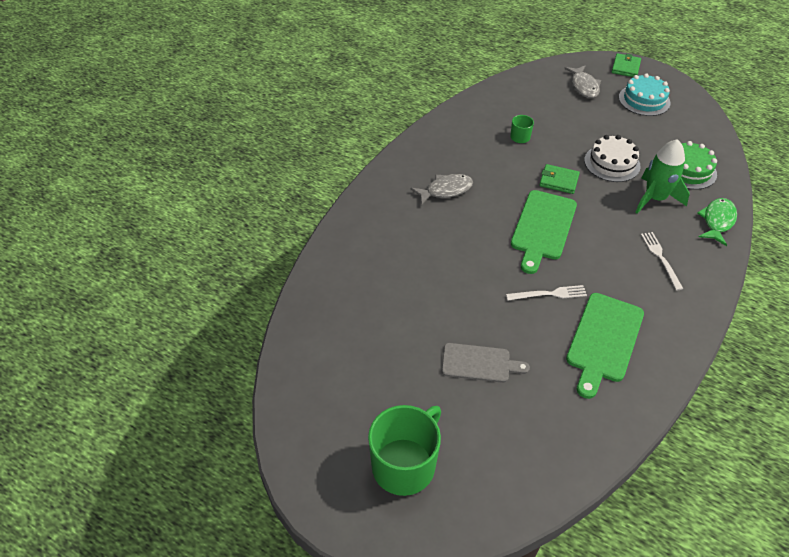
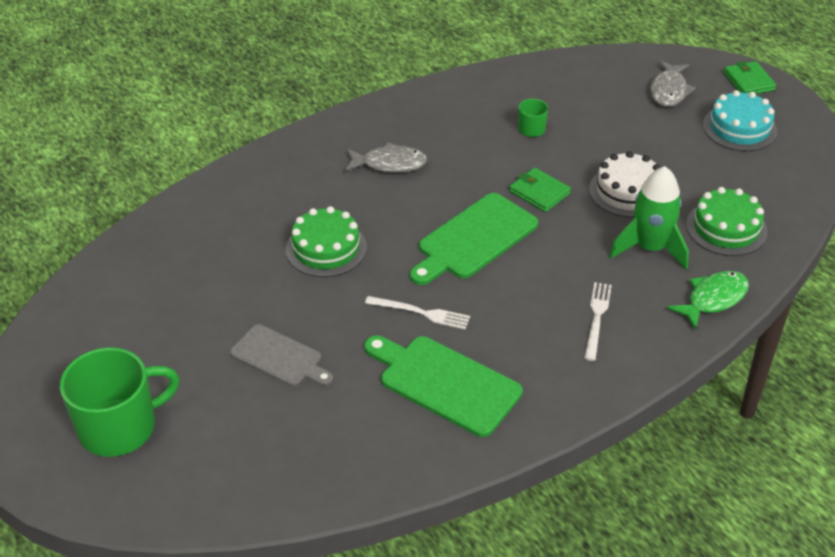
camera: 25 degrees right, 5 degrees down
green cutting board [566,293,644,399] -> green cutting board turned 75 degrees clockwise [364,335,523,437]
green wallet [611,53,641,77] -> green wallet turned 60 degrees counterclockwise [724,61,776,94]
none -> green cake [286,206,367,277]

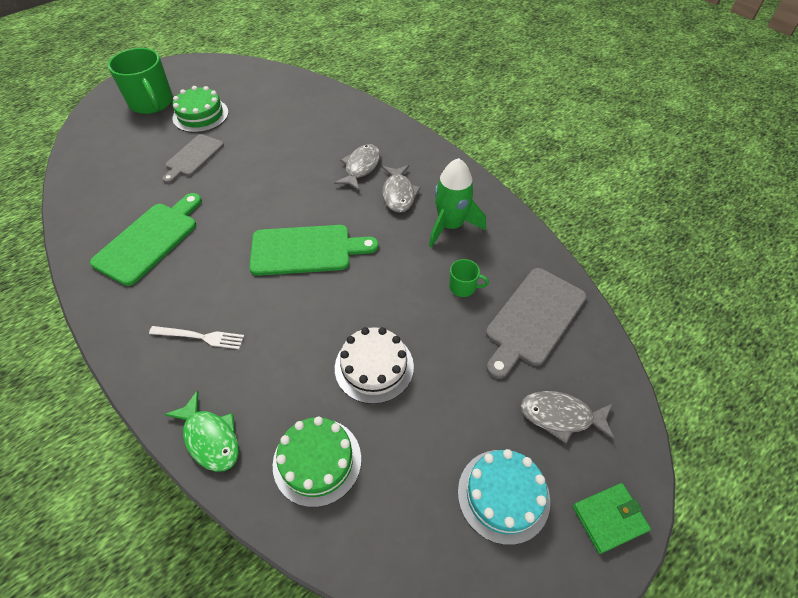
camera: 85 degrees right, 10 degrees up
green cake [286,206,367,277] -> green cake moved to [173,86,229,133]
white fork [365,296,470,330] -> none
green cutting board [410,193,538,285] -> green cutting board turned 135 degrees clockwise [249,225,379,276]
green wallet [509,168,571,212] -> none
green rocket [609,166,689,270] -> green rocket moved to [429,158,486,247]
none -> grey fish [334,144,380,191]
none -> grey cutting board [486,268,587,379]

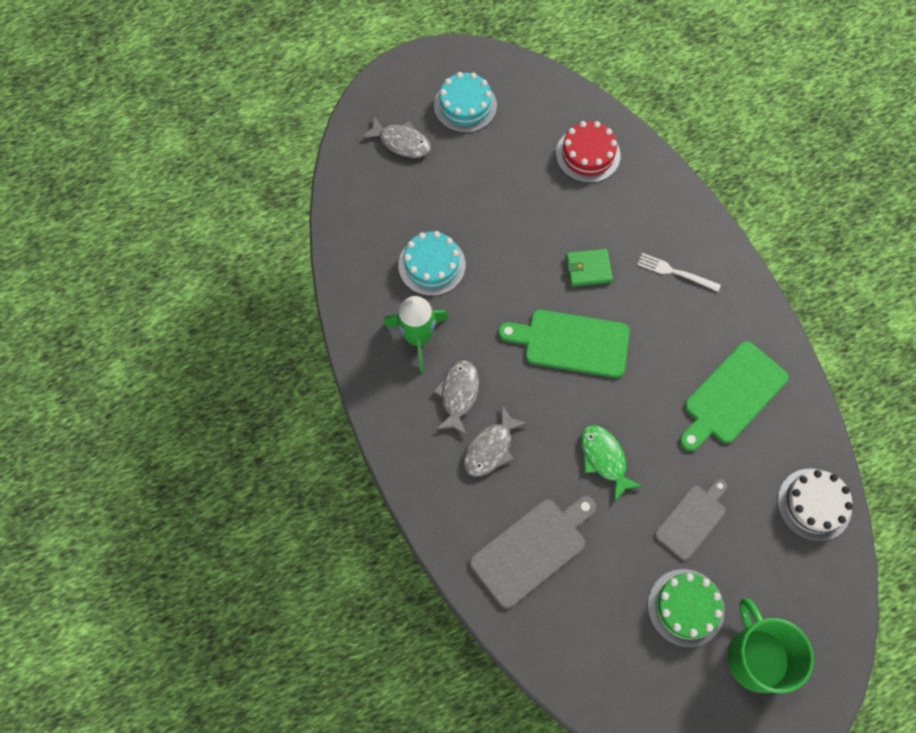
camera: 165 degrees left, 15 degrees up
green fish [164,390,239,472] -> green fish moved to [581,425,643,502]
green cake [273,417,361,507] -> red cake [556,121,620,183]
white cake [335,327,414,404] -> white cake moved to [777,469,853,541]
green mug [449,259,489,297] -> turquoise cake [398,231,466,296]
grey cutting board [486,268,587,379] -> grey cutting board moved to [470,496,596,608]
green wallet [573,483,651,554] -> green wallet moved to [566,249,613,286]

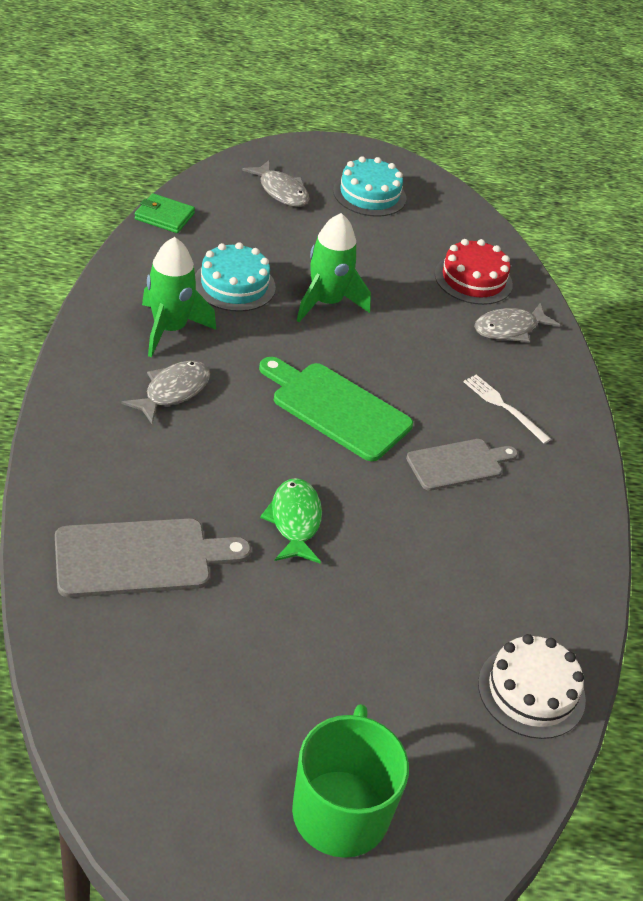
camera: 20 degrees right, 25 degrees down
grey fish [464,405,528,477] -> grey fish moved to [474,303,560,343]
green wallet [566,249,613,286] -> green wallet moved to [134,193,195,233]
green cake [648,569,725,647] -> none
grey cutting board [654,479,727,560] -> grey cutting board moved to [406,439,518,491]
green cutting board [679,341,789,451] -> none
none -> green rocket [296,213,371,322]

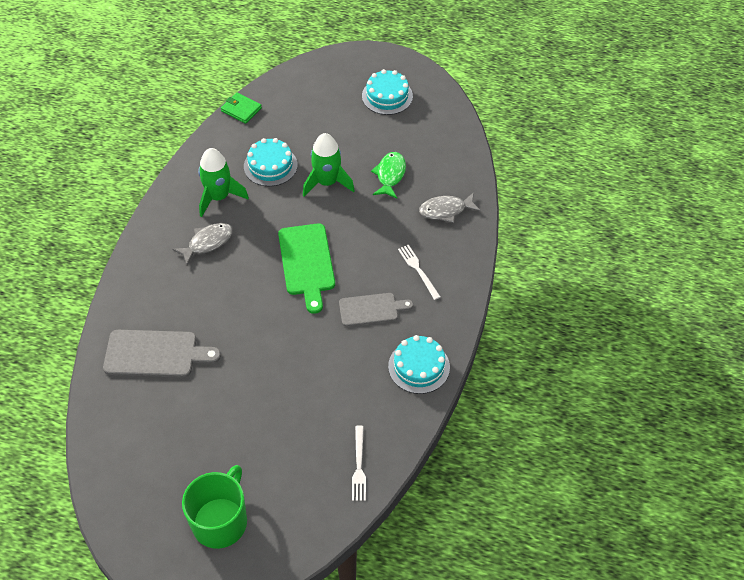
camera: 20 degrees right, 10 degrees up
grey fish [242,160,309,207] -> none
green cutting board [259,357,413,461] -> green cutting board turned 150 degrees counterclockwise [278,223,335,314]
green fish [260,478,322,564] -> green fish moved to [371,152,406,199]
red cake [435,239,513,305] -> none
white cake [478,634,586,739] -> white fork [352,425,366,501]
none -> turquoise cake [388,335,450,394]

